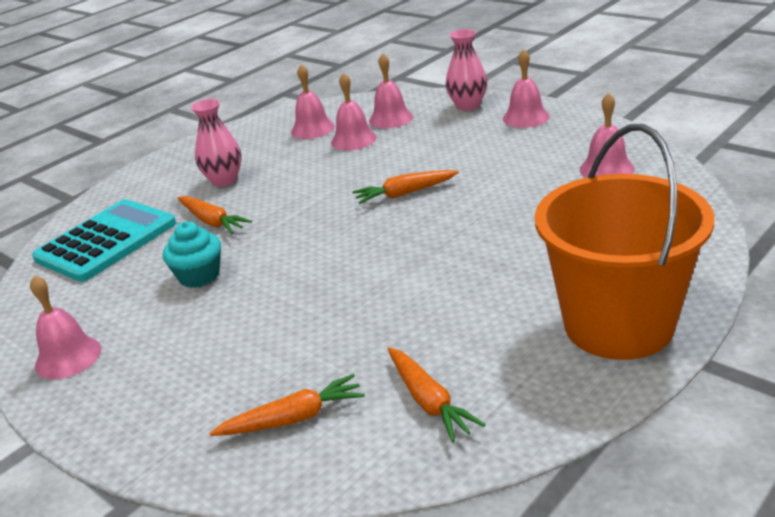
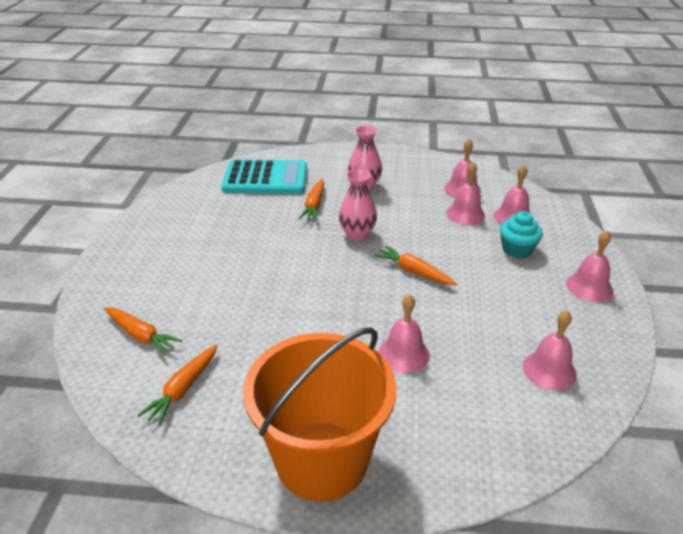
camera: 50 degrees right, 5 degrees up
pink bell [30,275,101,379] -> pink bell moved to [379,294,430,373]
turquoise cupcake [163,221,221,288] -> turquoise cupcake moved to [500,211,543,259]
pink vase [446,29,487,111] -> pink vase moved to [339,169,377,241]

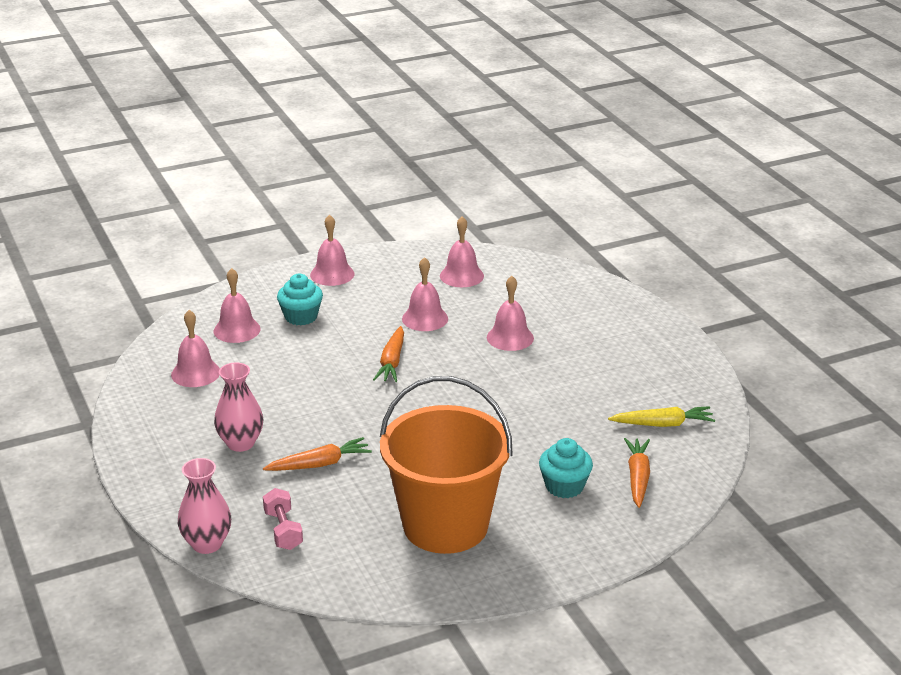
camera: 120 degrees left, 5 degrees down
orange carrot [137,344,217,426] -> yellow carrot [608,406,715,427]
turquoise calculator [222,160,307,194] -> pink dumbbell [263,488,303,550]
orange bucket [243,327,396,502] -> orange bucket moved to [380,376,513,554]
pink vase [339,169,377,241] -> pink vase moved to [178,458,231,554]
pink bell [446,162,485,225] -> pink bell moved to [402,257,448,331]
none -> turquoise cupcake [539,438,593,498]

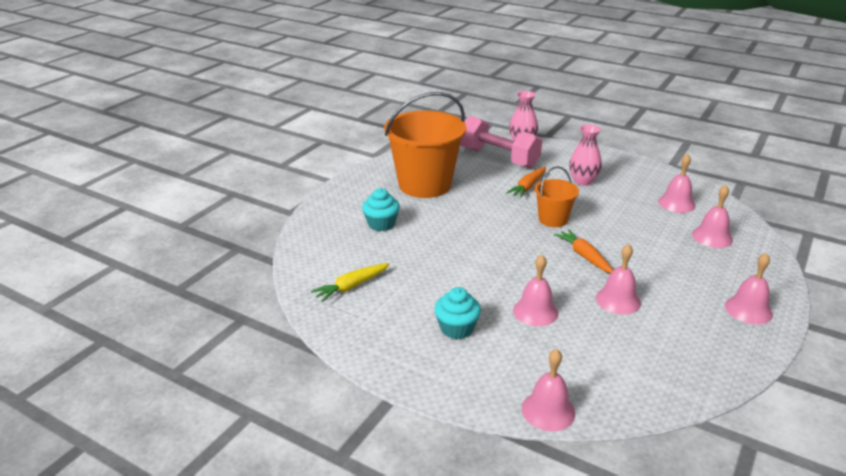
camera: 145 degrees right, 0 degrees up
pink dumbbell [263,488,303,550] -> pink dumbbell [460,116,542,168], size x2.05
turquoise cupcake [277,274,323,325] -> turquoise cupcake moved to [434,287,481,339]
pink bell [440,216,484,287] -> pink bell moved to [521,349,575,431]
orange carrot [624,438,650,508] -> none
none -> orange bucket [535,166,579,227]

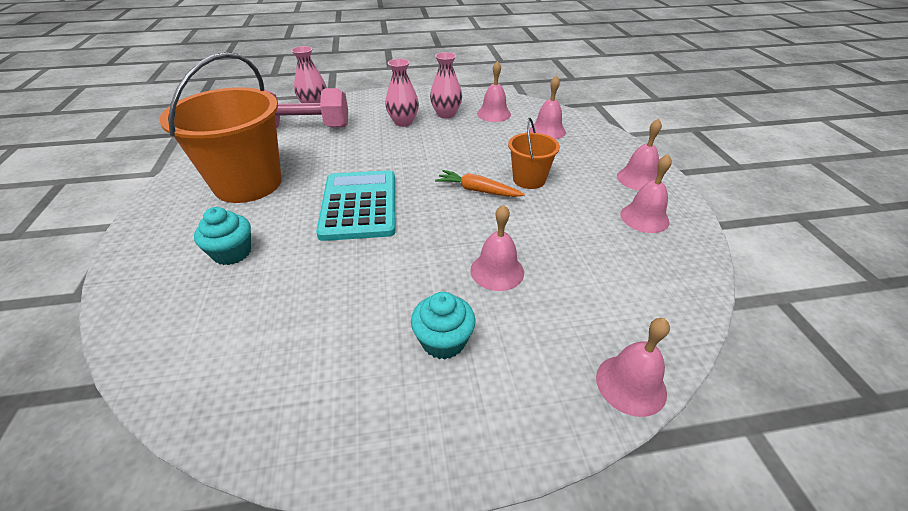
camera: 40 degrees left, 10 degrees up
yellow carrot [311,263,390,302] -> none
orange carrot [506,167,546,198] -> none
orange bucket [535,166,579,227] -> orange bucket moved to [508,118,560,189]
pink bell [596,244,641,314] -> pink bell moved to [620,154,672,233]
none -> turquoise calculator [316,170,395,241]
none -> pink vase [430,52,462,119]

